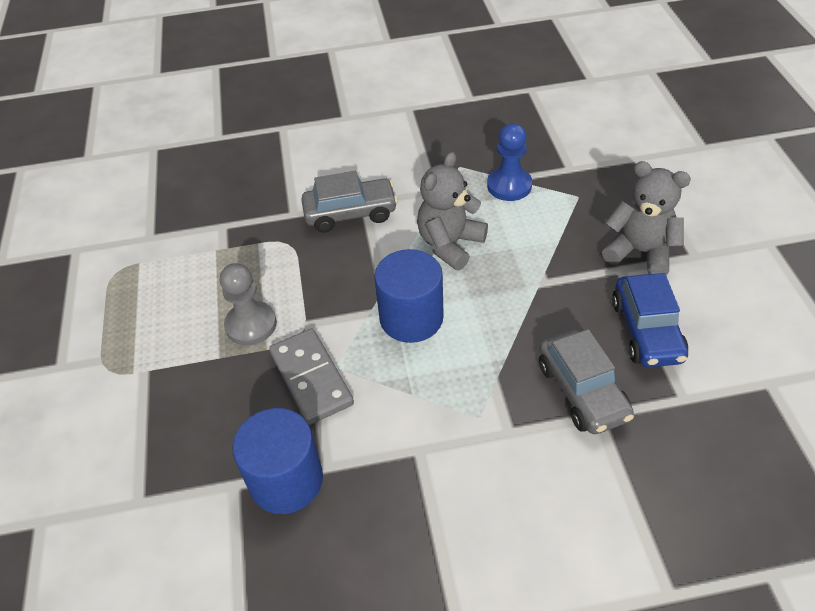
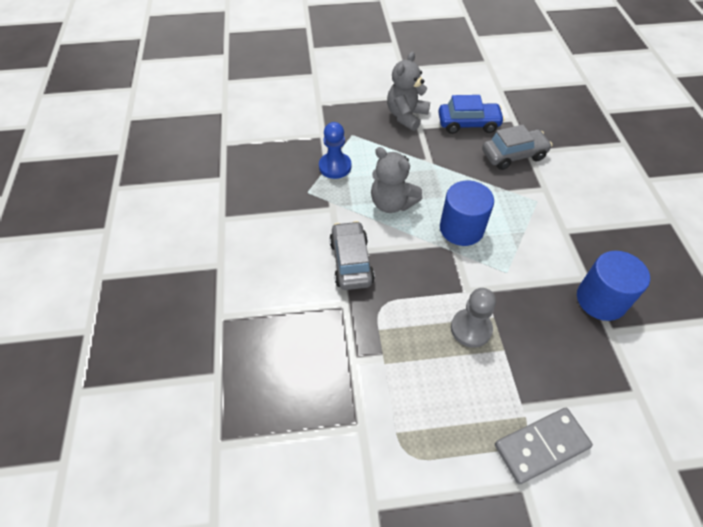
camera: 90 degrees left, 5 degrees up
grey domino [269,329,354,425] -> grey domino moved to [495,408,593,484]

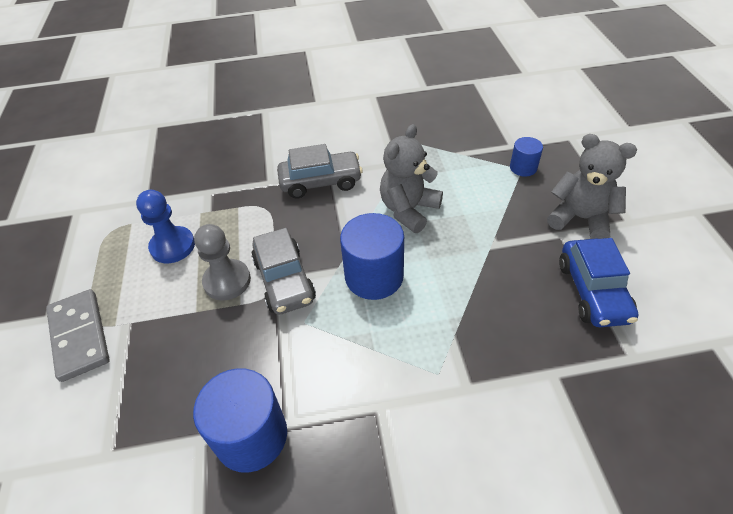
camera: 90 degrees right, 5 degrees down
blue pawn [319,122,351,179] -> blue pawn moved to [136,190,195,263]
grey car [482,125,553,170] -> grey car moved to [252,228,316,315]
none -> blue cylinder [510,137,543,177]

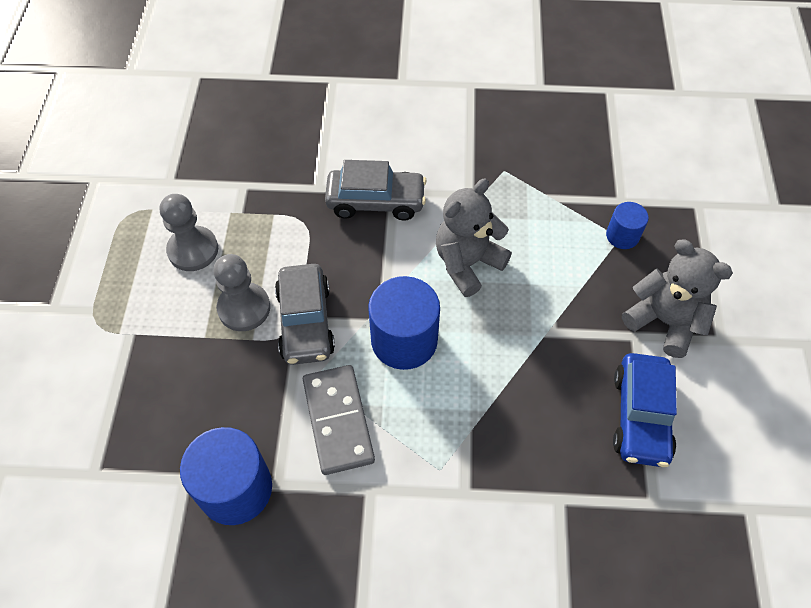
camera: 10 degrees right, 10 degrees up
grey domino [46,289,110,382] -> grey domino moved to [303,365,375,475]
blue pawn [136,190,195,263] -> grey pawn [160,194,218,271]

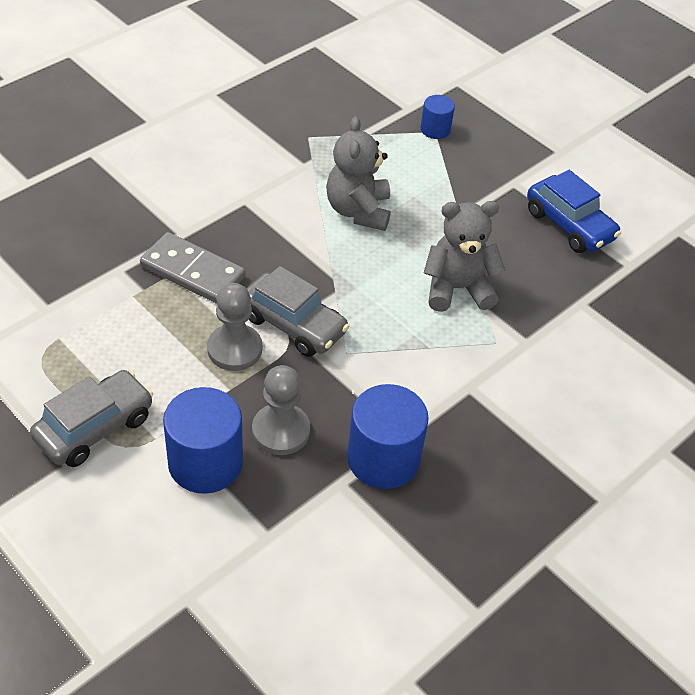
camera: 50 degrees left, 10 degrees down
grey pawn [160,194,218,271] -> grey pawn moved to [252,365,310,455]
grey domino [303,365,375,475] -> grey domino moved to [140,232,245,304]
grey car [325,160,427,221] -> grey car moved to [30,370,153,467]
blue cylinder [368,276,440,370] -> blue cylinder moved to [163,387,243,494]
grey teddy bear [622,239,733,358] -> grey teddy bear moved to [424,201,505,312]

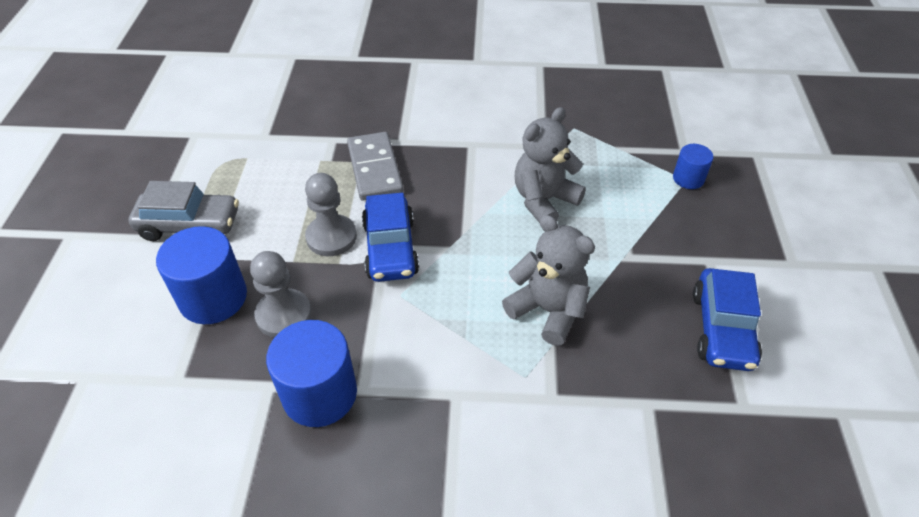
camera: 50 degrees right, 0 degrees up
grey car [246,266,350,357] -> blue car [362,193,419,282]

